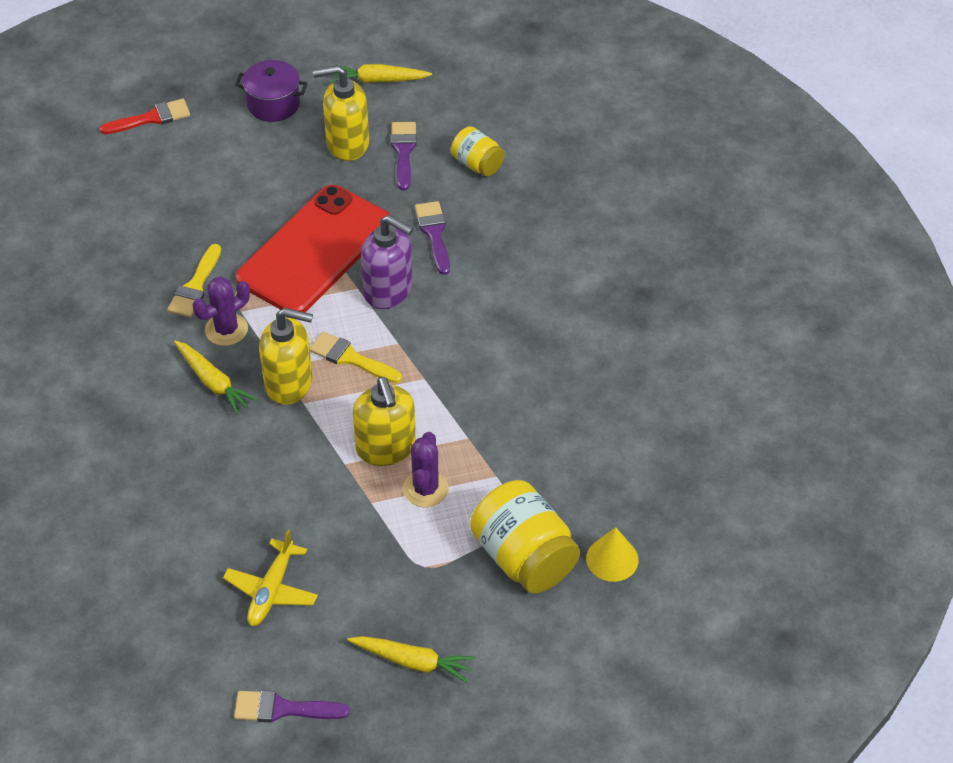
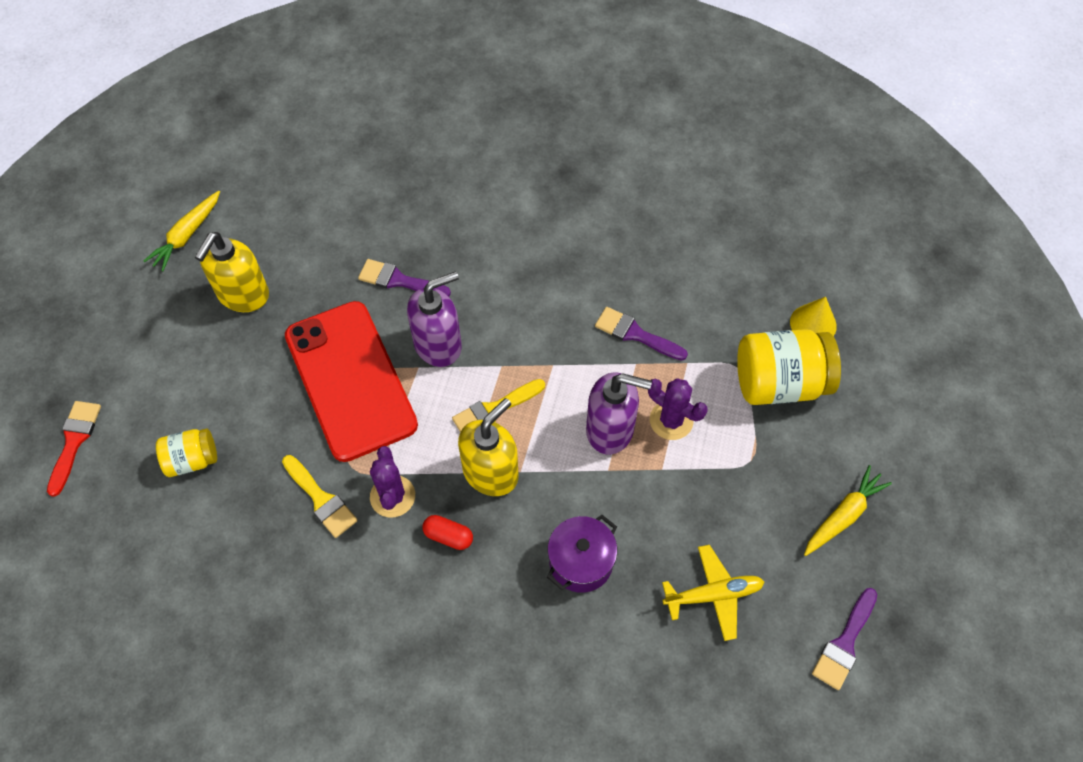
camera: 60 degrees left, 10 degrees up
yellow carrot [174,340,258,415] -> red capsule [423,515,473,550]
yellow plane [223,529,318,626] -> yellow plane turned 60 degrees counterclockwise [662,545,764,641]
purple pot [235,60,308,122] -> purple pot moved to [547,515,617,593]
yellow soap dispenser [353,377,416,466] -> purple soap dispenser [586,372,652,455]
purple brush [391,122,417,191] -> purple brush moved to [595,307,688,361]
yellow jar [451,126,505,176] -> yellow jar moved to [156,428,217,477]

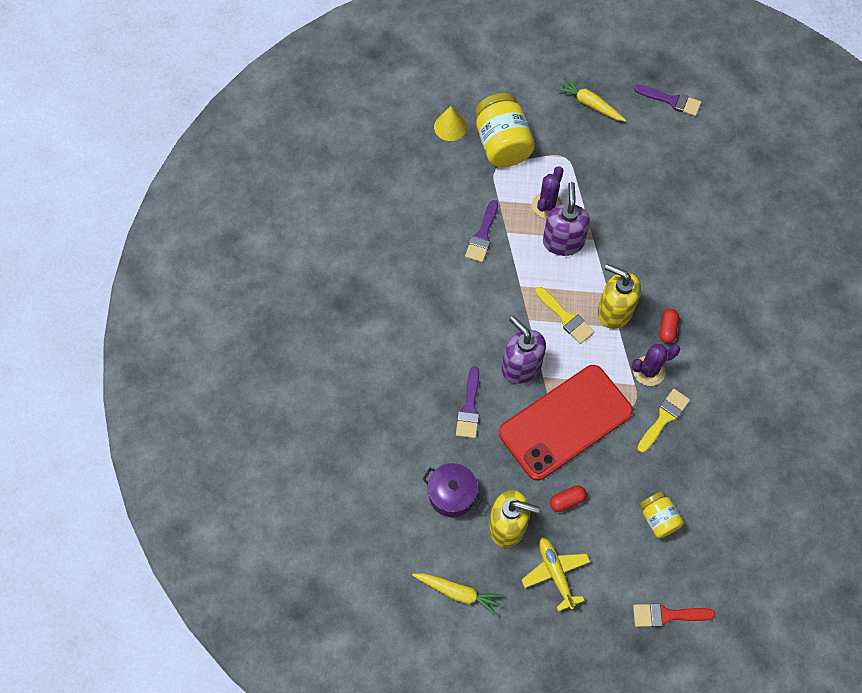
camera: 100 degrees left, 5 degrees up
purple pot [547,515,617,593] -> purple pot moved to [422,463,483,517]
yellow plane [662,545,764,641] -> yellow plane moved to [522,537,590,612]
none -> red capsule [550,485,587,512]

